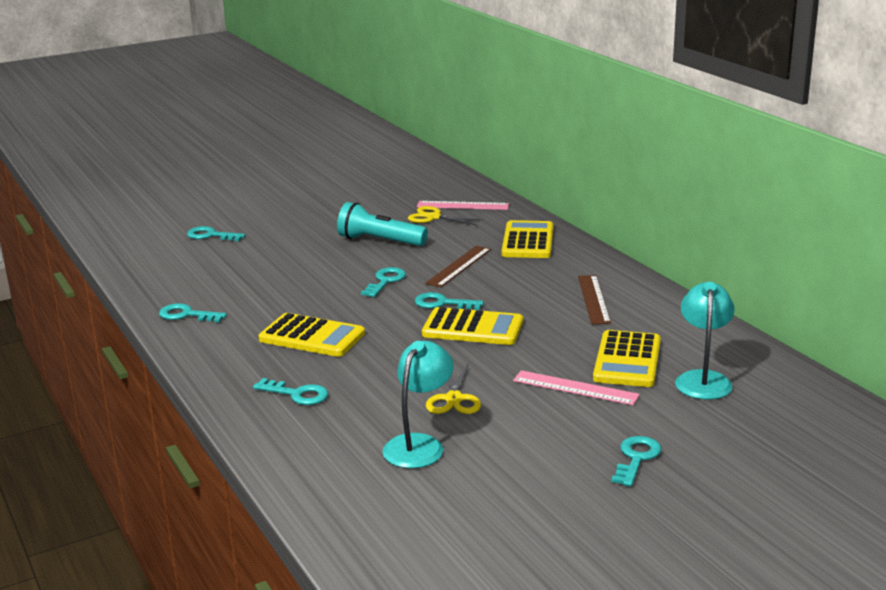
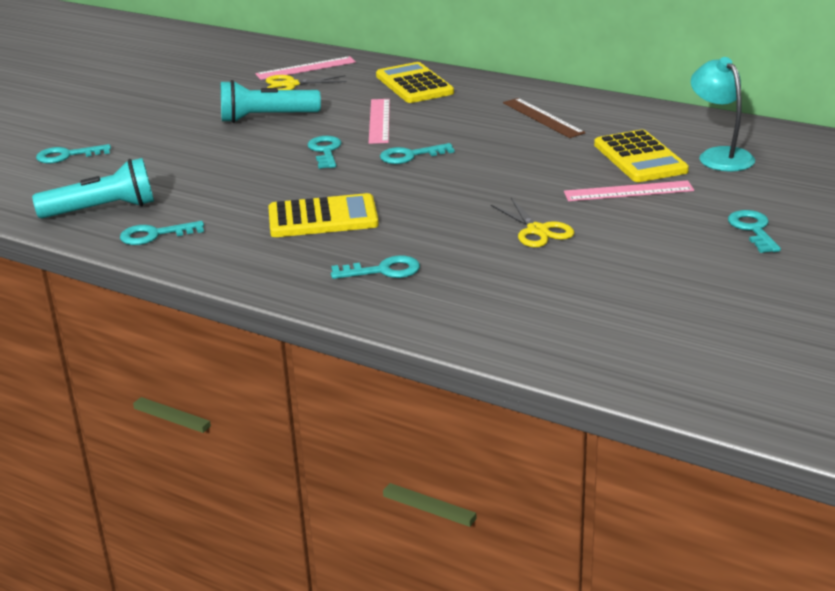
camera: 30 degrees left, 5 degrees up
turquoise lamp [382,341,454,468] -> none
yellow calculator [422,307,523,345] -> none
brown ruler [425,246,491,287] -> pink ruler [369,99,390,144]
none -> turquoise flashlight [32,158,154,219]

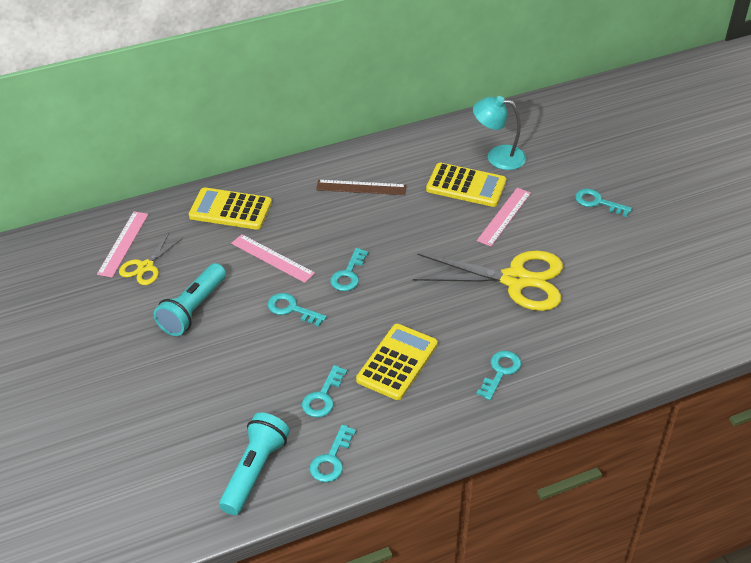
camera: 55 degrees left, 15 degrees up
turquoise key [36,144,111,163] -> turquoise key moved to [302,365,347,417]
yellow scissors [491,198,574,247] -> yellow scissors [413,251,563,311], size x1.96

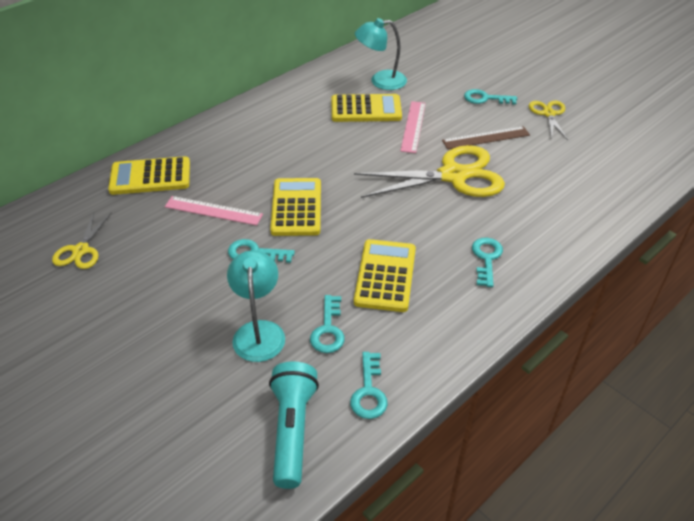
camera: 20 degrees left, 0 degrees up
pink ruler [97,211,148,278] -> none
turquoise flashlight [154,263,226,336] -> none
brown ruler [316,180,406,195] -> brown ruler moved to [442,126,530,149]
turquoise key [330,248,368,291] -> yellow calculator [270,178,321,236]
none -> turquoise lamp [227,250,285,362]
none -> yellow scissors [529,101,568,140]

